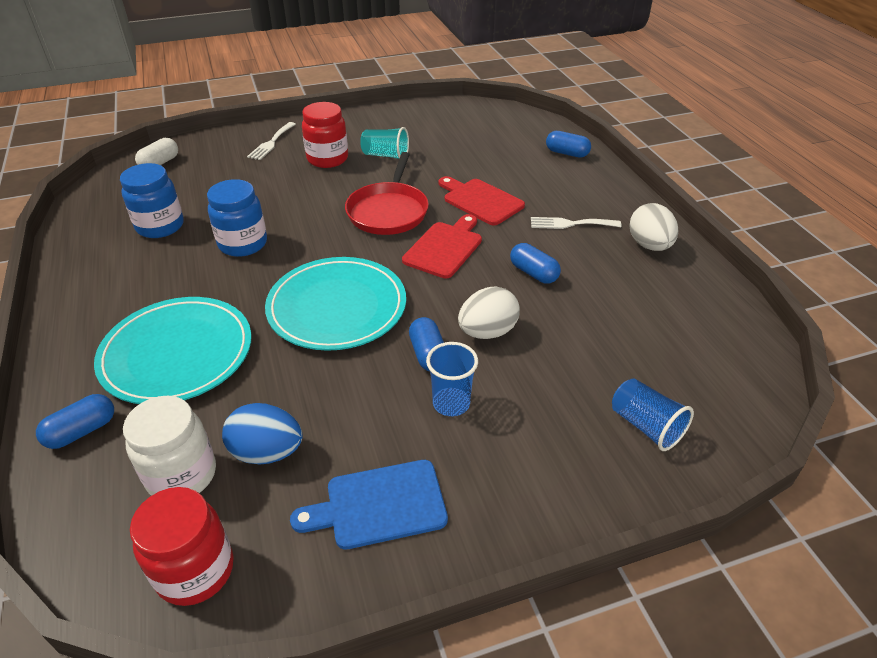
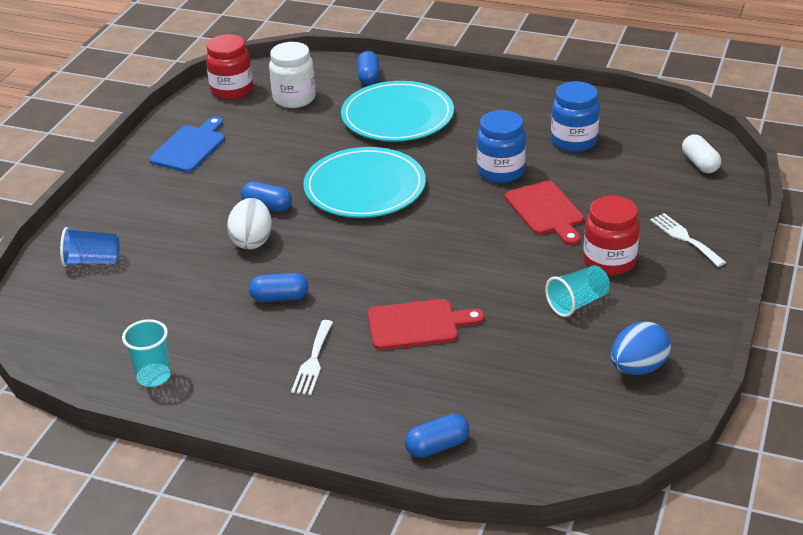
camera: 130 degrees right, 5 degrees down
blue egg [222,403,303,464] -> blue egg moved to [611,321,671,375]
red pan [345,152,429,235] -> none
red cutting board [402,214,482,278] -> red cutting board moved to [505,181,584,245]
blue cup [426,342,478,416] -> none
white fork [531,217,622,229] -> white fork turned 150 degrees clockwise [291,320,333,395]
white egg [629,203,678,251] -> none
none -> turquoise cup [122,319,171,387]

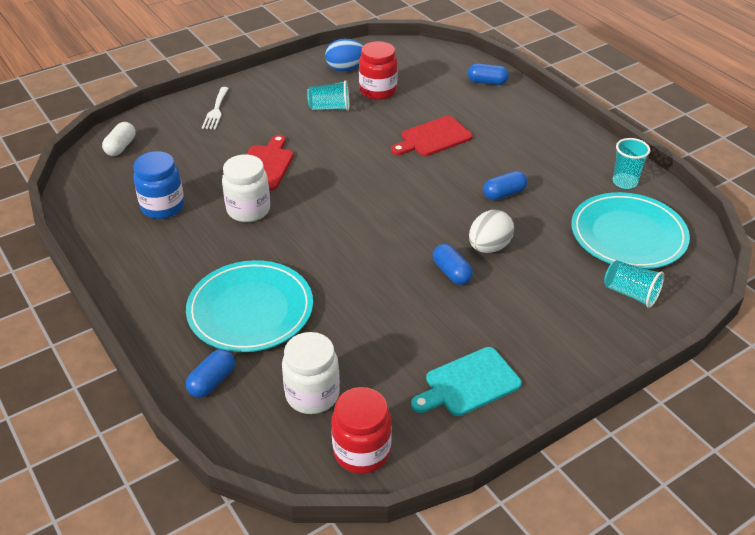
camera: 145 degrees left, 5 degrees up
blue cup [60,227,120,267] -> turquoise cup [604,260,664,308]
blue cutting board [149,117,225,172] -> turquoise cutting board [411,347,522,416]
blue capsule [249,273,309,302] -> blue capsule turned 60 degrees counterclockwise [483,171,527,200]
white fork [291,320,333,395] -> none
turquoise plate [303,147,426,218] -> turquoise plate moved to [571,192,690,269]
red cutting board [368,299,484,350] -> red cutting board turned 60 degrees counterclockwise [391,116,473,156]
blue jar [477,110,526,183] -> white jar [222,154,270,222]
red jar [583,196,640,276] -> red jar moved to [359,41,398,100]

